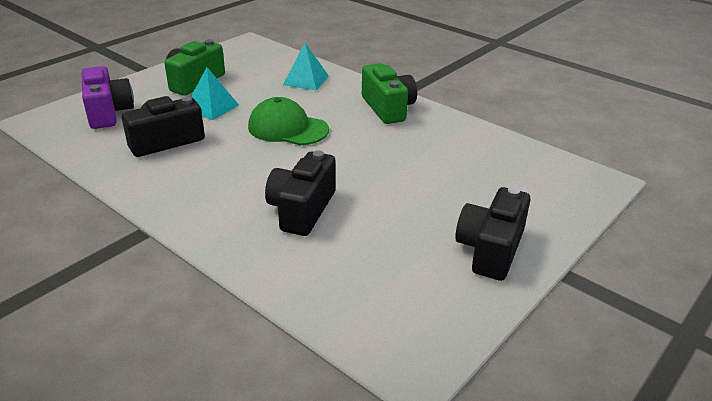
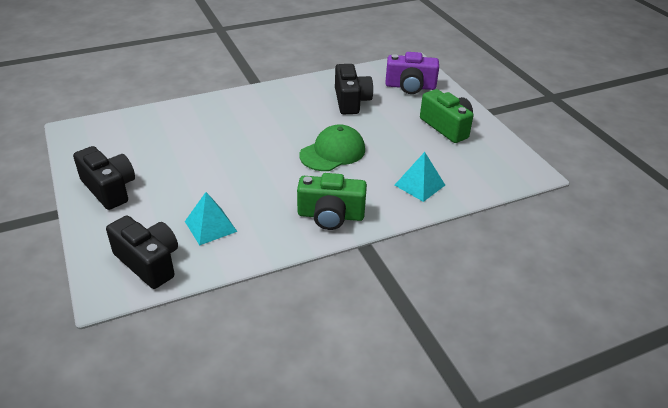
camera: 115 degrees right, 5 degrees up
turquoise pyramid [191,67,239,120] -> turquoise pyramid moved to [185,192,237,245]
black camera [265,150,336,236] -> black camera moved to [106,216,178,289]

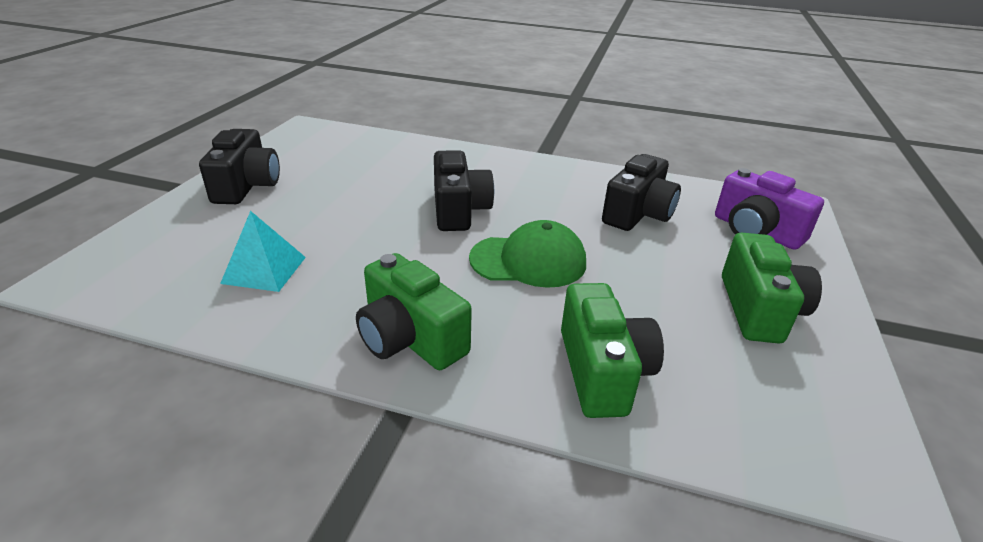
camera: 40 degrees right, 5 degrees down
black camera [106,216,178,289] -> black camera moved to [434,150,494,231]
turquoise pyramid [395,152,445,202] -> green camera [561,283,664,418]

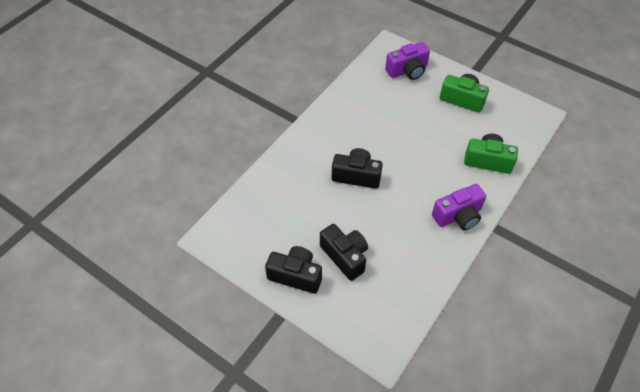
camera: 70 degrees left, 20 degrees up
turquoise pyramid [220,211,306,292] -> none
green camera [356,253,472,370] -> purple camera [432,184,486,230]
green cap [469,220,586,288] -> none
black camera [602,154,681,231] -> black camera moved to [320,224,368,281]

